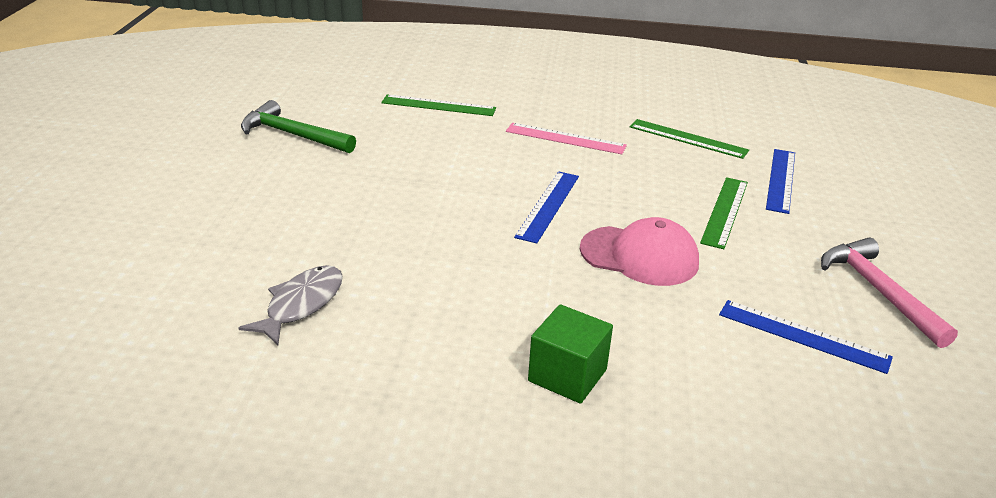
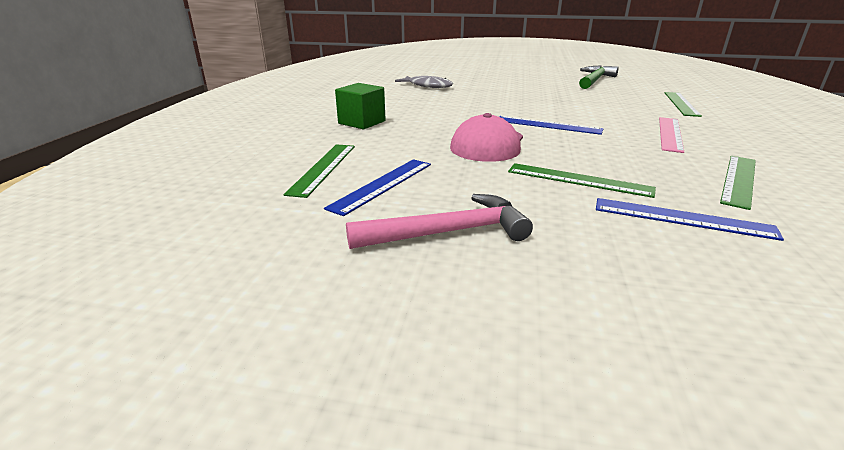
camera: 95 degrees right, 5 degrees down
none -> green ruler [284,144,355,198]

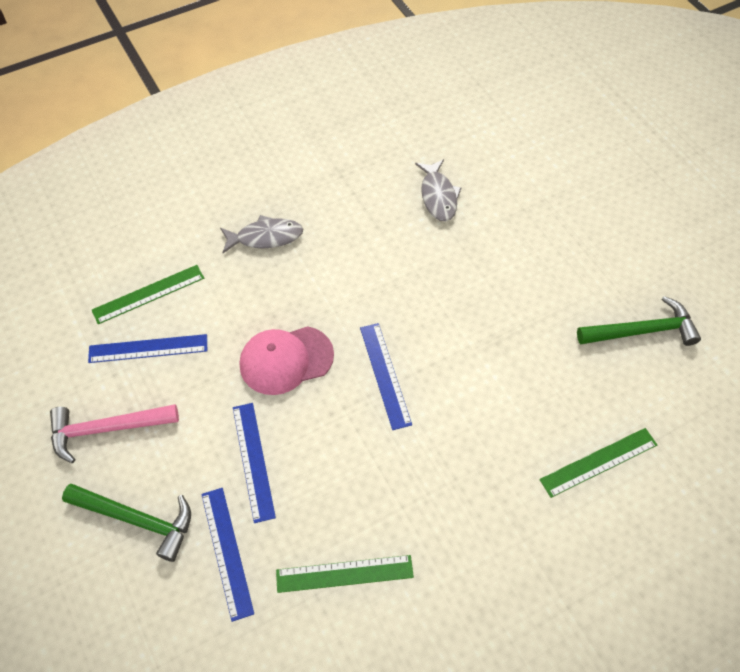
camera: 50 degrees right, 30 degrees up
green cube [335,83,386,129] -> grey fish [220,215,303,253]
pink hammer [346,194,533,249] -> pink hammer turned 135 degrees clockwise [50,404,179,463]
green ruler [508,163,656,198] -> blue ruler [233,403,276,523]
pink ruler [659,117,684,153] -> none
none -> green hammer [62,484,191,562]

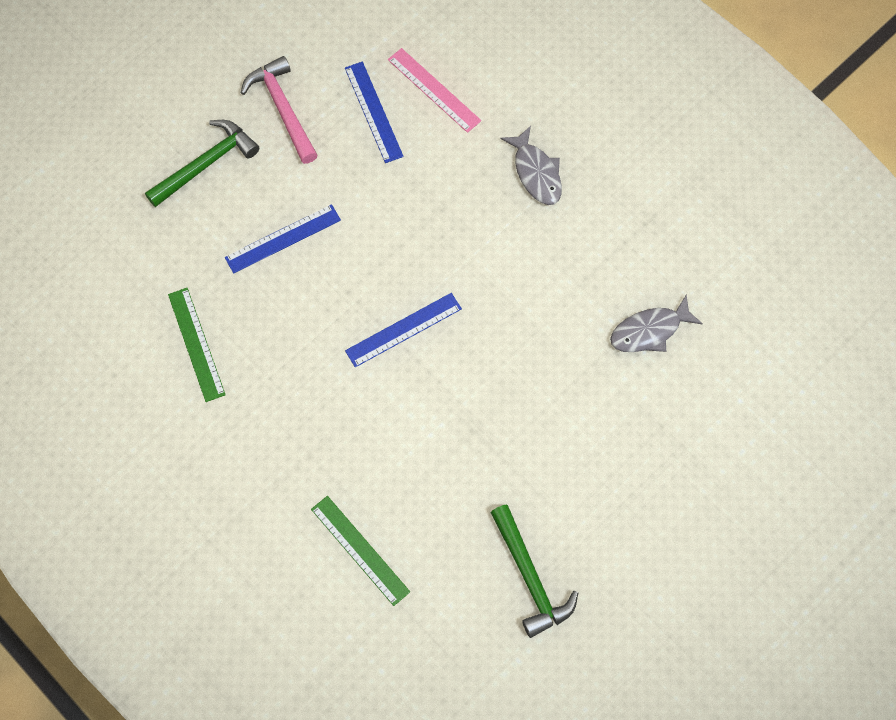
camera: 75 degrees right, 10 degrees up
green hammer [62,484,191,562] -> green hammer turned 135 degrees counterclockwise [145,120,259,207]
green ruler [92,265,204,324] -> pink ruler [388,48,481,133]
blue ruler [201,488,254,622] -> none
pink cap [240,326,334,395] -> none

